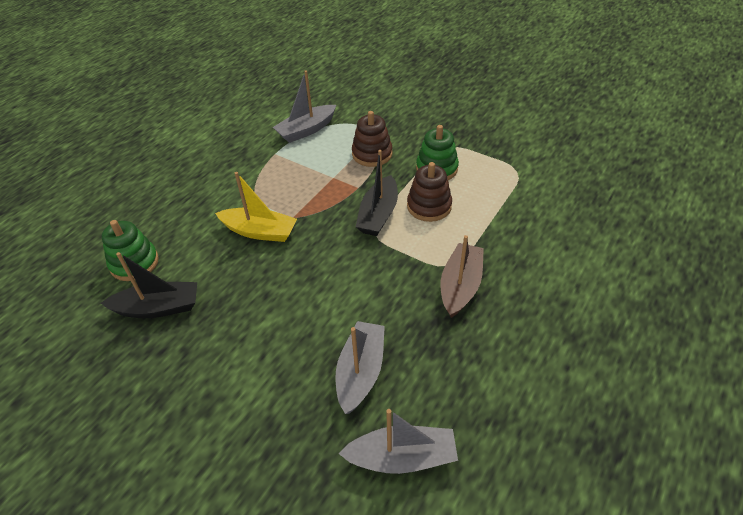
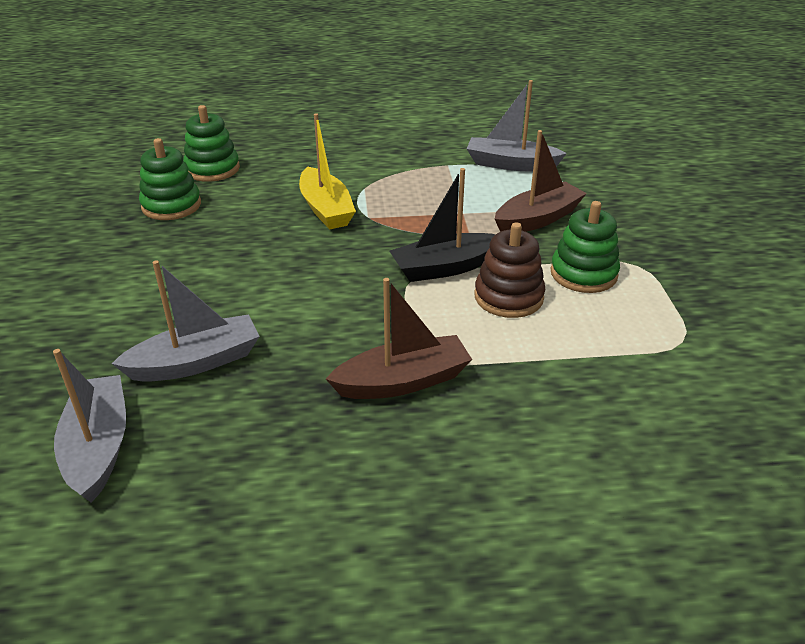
camera: 50 degrees right, 10 degrees down
black boat [101,252,197,318] -> green stacking toy [139,138,201,220]
grey boat [338,409,458,474] -> grey boat turned 150 degrees counterclockwise [53,349,126,503]
brown stacking toy [352,111,392,167] -> brown boat [495,130,587,232]

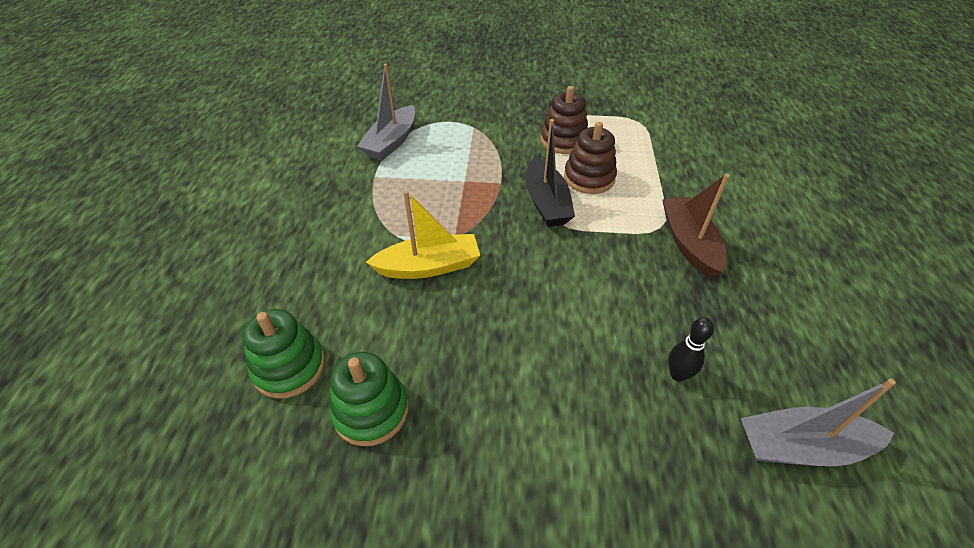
camera: 80 degrees left, 10 degrees up
grey boat [112,260,260,382] -> black bowling pin [668,317,714,382]
brown boat [495,130,587,232] -> none
green stacking toy [551,201,620,293] -> brown stacking toy [541,86,588,154]

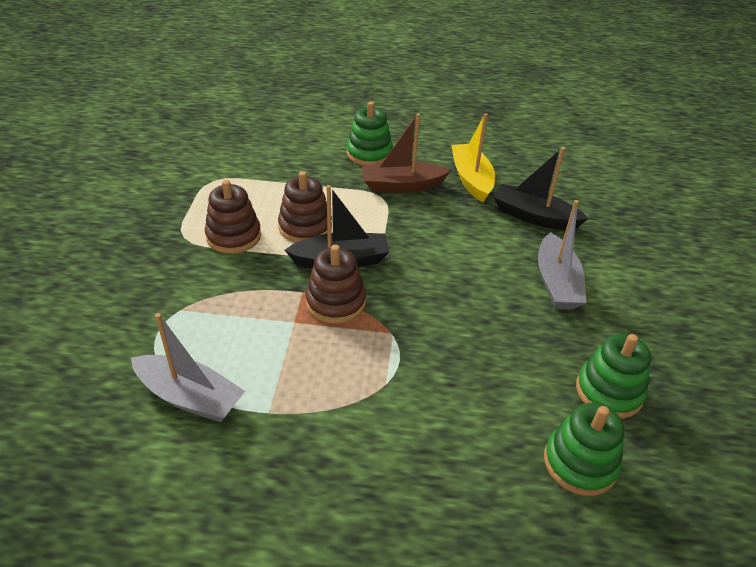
camera: 90 degrees left, 5 degrees down
yellow boat [366,191,480,279] -> yellow boat moved to [451,113,495,202]
black bowling pin [668,317,714,382] -> black boat [493,147,589,230]
grey boat [741,379,896,466] -> grey boat moved to [538,200,587,309]
none -> brown stacking toy [305,245,366,324]
none -> green stacking toy [346,101,393,166]

